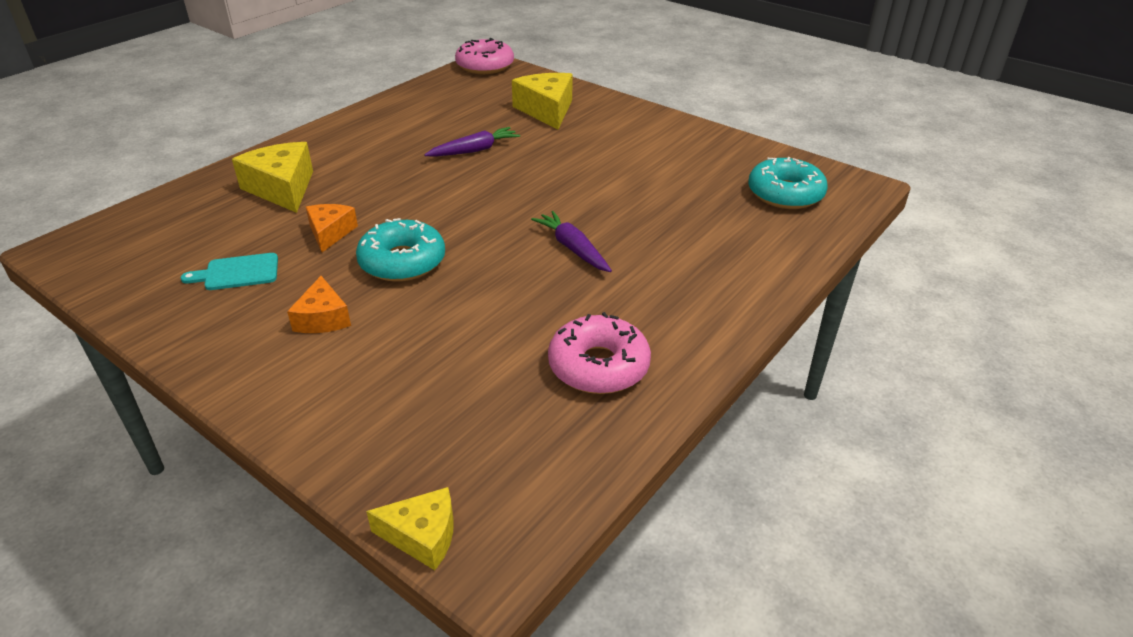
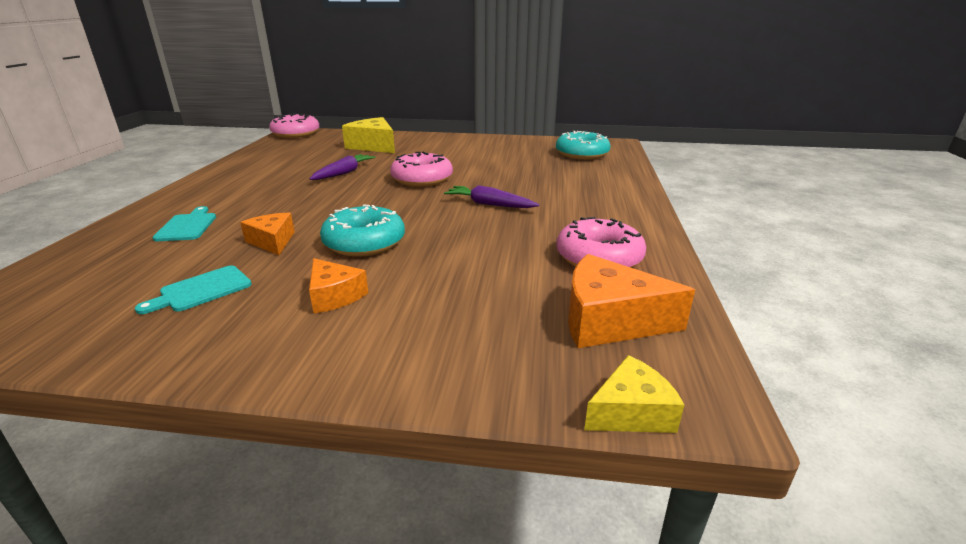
camera: 30 degrees left, 10 degrees down
yellow cheese [232,142,313,213] -> turquoise cutting board [152,206,216,241]
none -> pink donut [390,152,453,187]
none -> orange cheese [568,254,695,348]

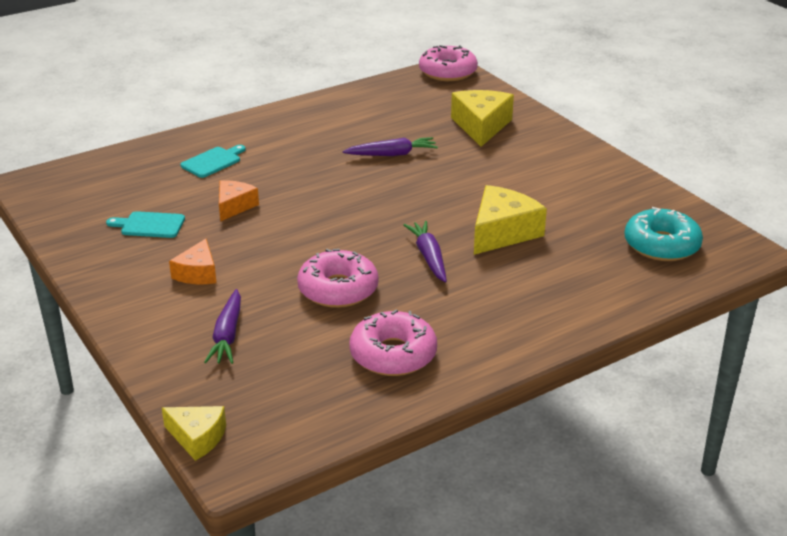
camera: 50 degrees right, 5 degrees up
turquoise donut [320,204,405,257] -> none
pink donut [390,152,453,187] -> pink donut moved to [297,249,379,308]
orange cheese [568,254,695,348] -> none
none -> purple carrot [204,289,241,364]
none -> yellow cheese [474,185,547,255]

